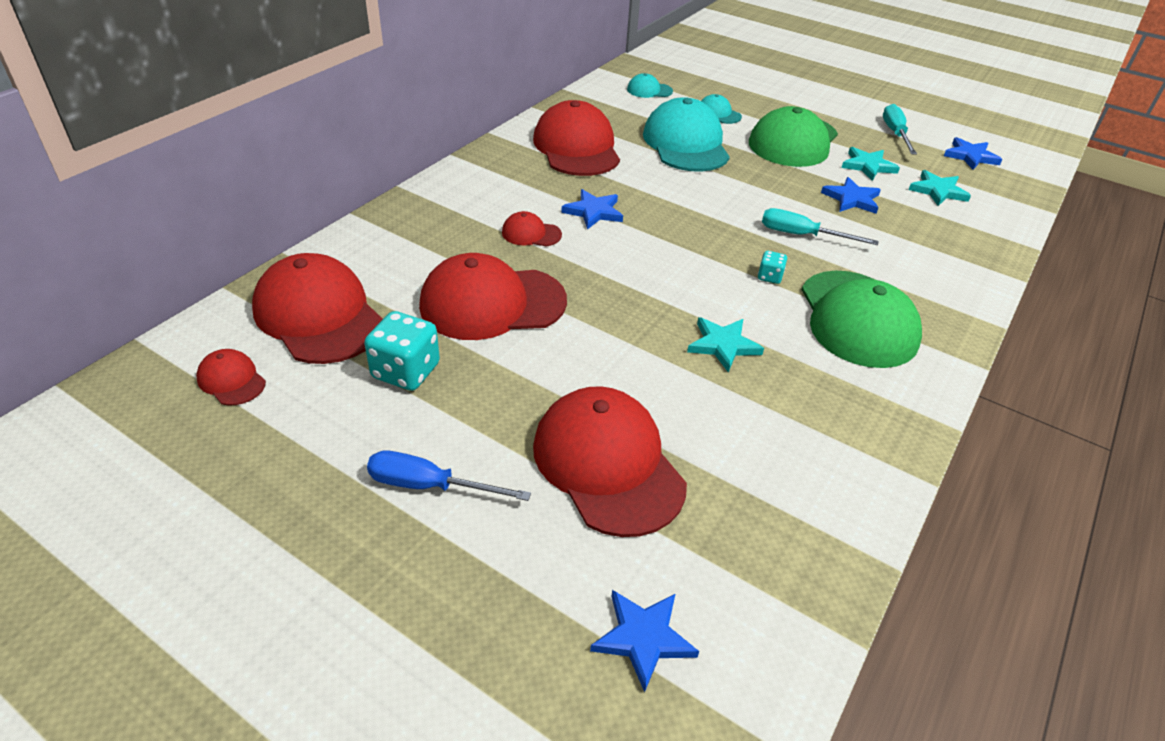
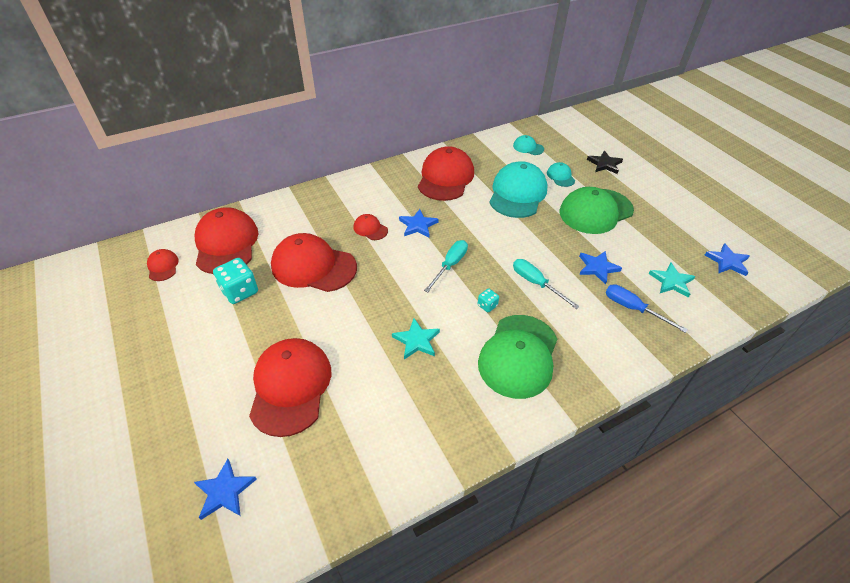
camera: 30 degrees right, 5 degrees up
blue screwdriver [367,450,531,501] -> blue screwdriver moved to [606,284,688,333]
turquoise star [841,147,900,181] -> none
turquoise screwdriver [883,104,917,155] -> turquoise screwdriver moved to [424,240,468,292]
none -> black star [587,151,623,174]

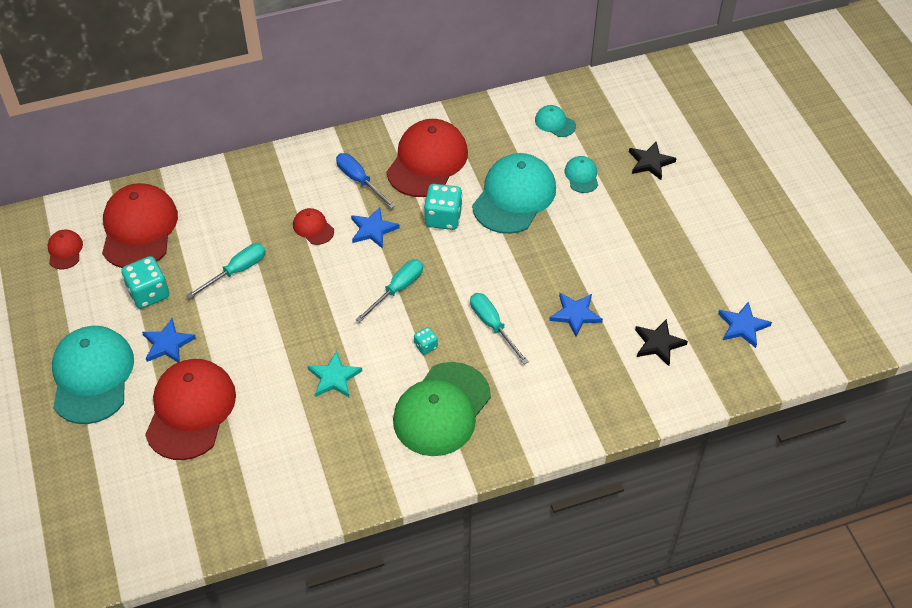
camera: 10 degrees right, 5 degrees up
blue star [194,459,257,520] -> blue star moved to [142,318,196,362]
red cap [271,233,357,292] -> turquoise screwdriver [186,243,266,299]
green cap [559,187,634,234] -> none
blue screwdriver [606,284,688,333] -> blue screwdriver moved to [336,153,395,209]
turquoise star [649,263,695,298] -> black star [635,319,688,366]
none -> turquoise cap [52,326,134,424]
none -> turquoise dice [424,184,462,230]

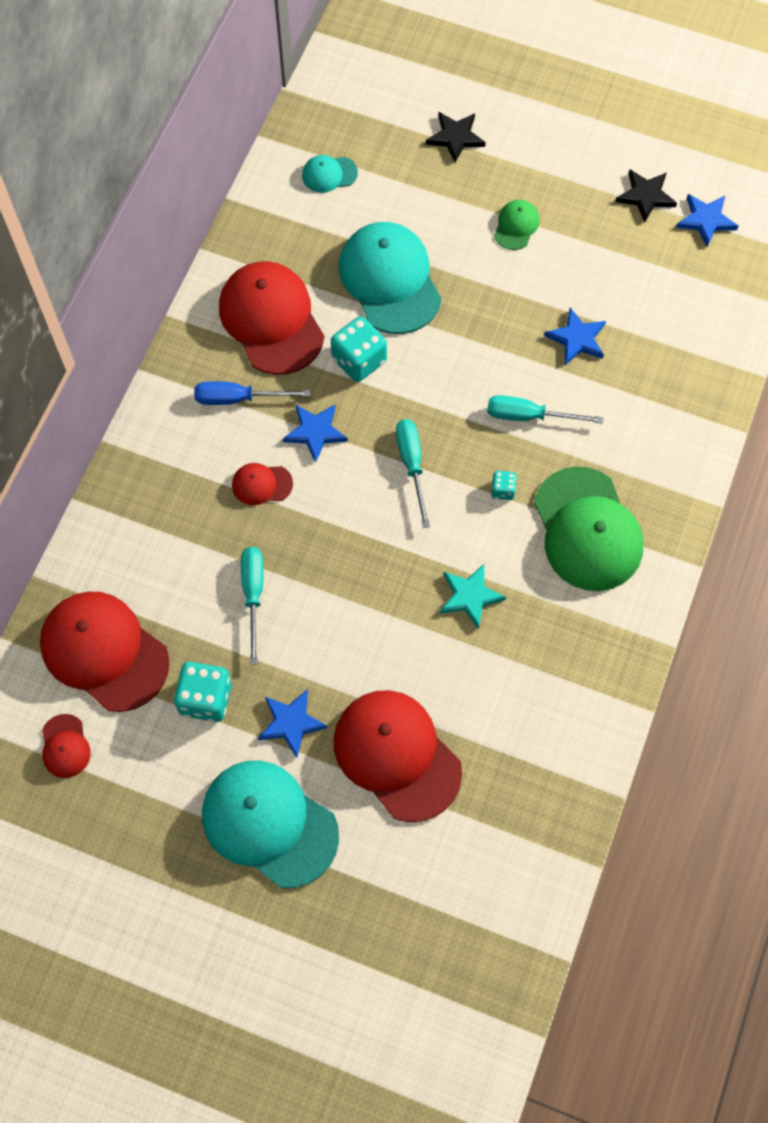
camera: 50 degrees left, 15 degrees up
red cap [47,230,83,269] -> red cap turned 135 degrees counterclockwise [42,714,91,778]
turquoise cap [564,156,598,193] -> none
black star [635,319,688,366] -> black star moved to [615,169,677,223]
none -> green cap [494,200,539,250]

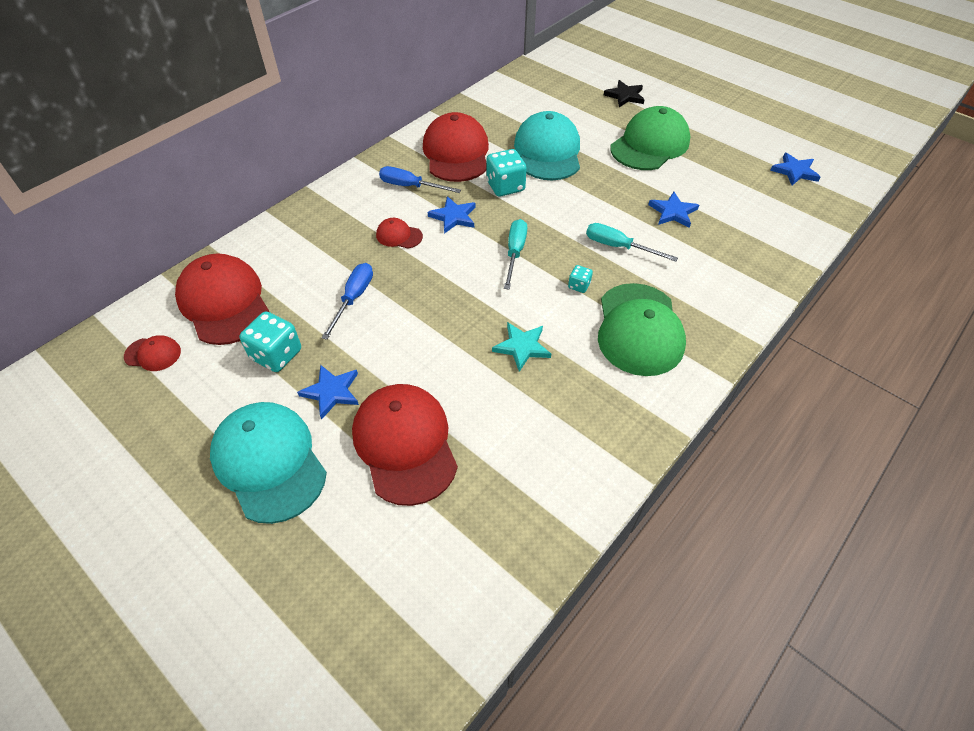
camera: 20 degrees right, 15 degrees down
red cap [42,714,91,778] -> red cap turned 90 degrees counterclockwise [124,335,181,371]
turquoise screwdriver [241,547,264,665] -> blue screwdriver [322,263,373,340]
turquoise cap [302,155,358,193] -> none
green cap [494,200,539,250] -> green cap [610,106,690,170], size x2.18
black star [615,169,677,223] -> none

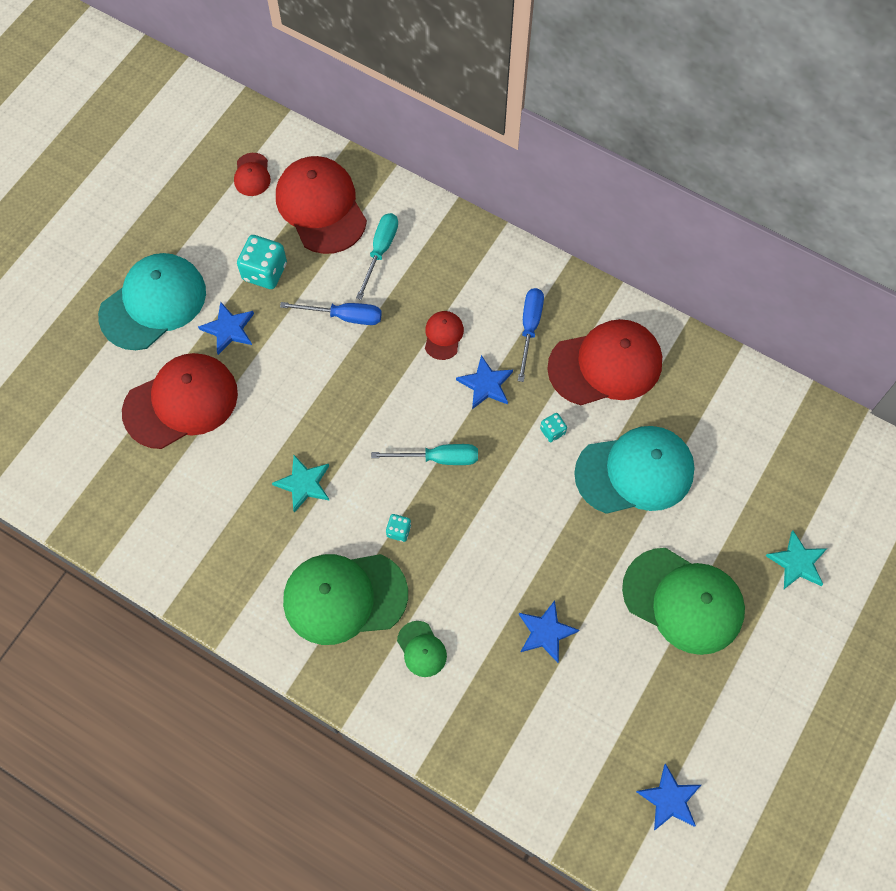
camera: 80 degrees right, 15 degrees up
red cap [175,253,269,345] -> red cap turned 75 degrees counterclockwise [276,156,367,254]
turquoise dice [486,149,527,197] -> turquoise dice [540,413,567,442], size x0.51
turquoise screwdriver [586,223,678,262] -> turquoise screwdriver moved to [356,213,398,300]
black star [604,80,645,107] -> turquoise star [766,531,827,589]
none -> green cap [397,621,447,677]

